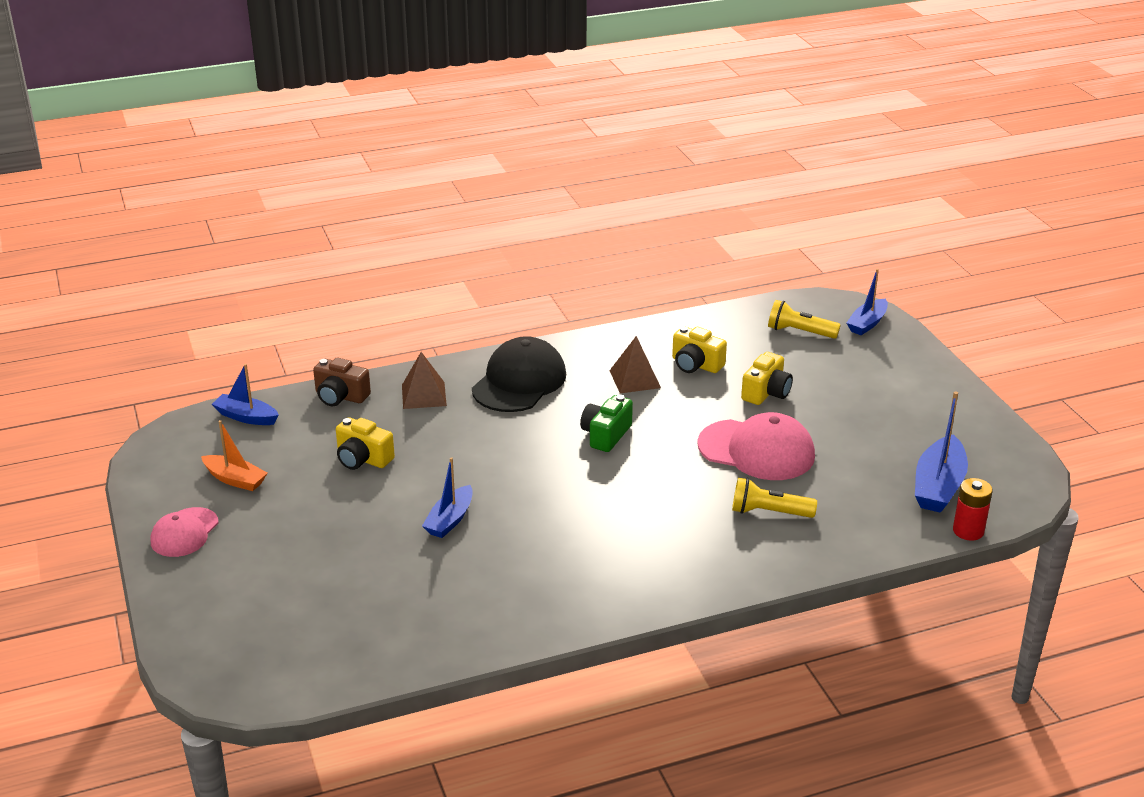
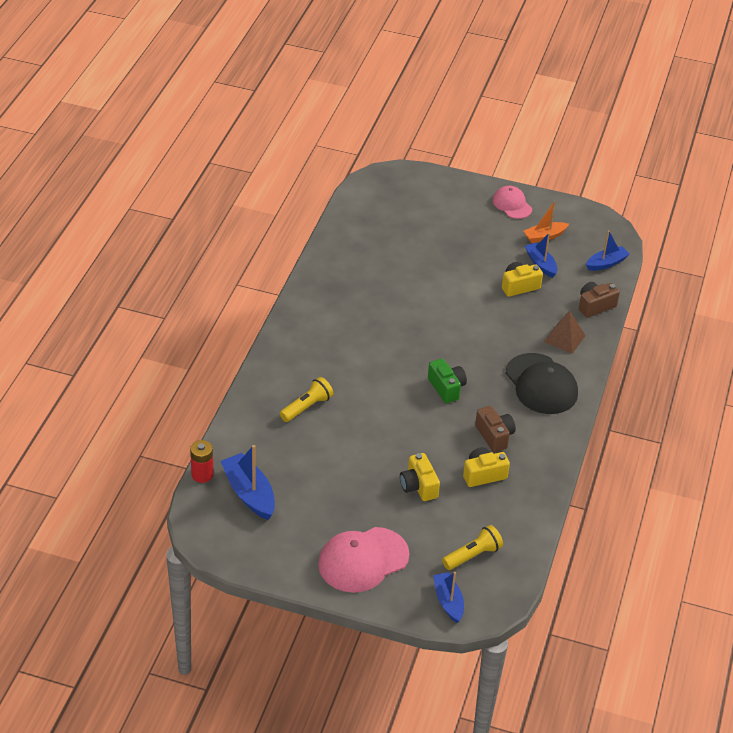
camera: 125 degrees right, 10 degrees up
blue boat [422,457,473,538] -> blue boat moved to [525,233,557,278]
brown pyramid [609,336,661,393] -> brown camera [475,406,516,452]
pink cap [697,412,815,480] -> pink cap moved to [318,527,410,593]

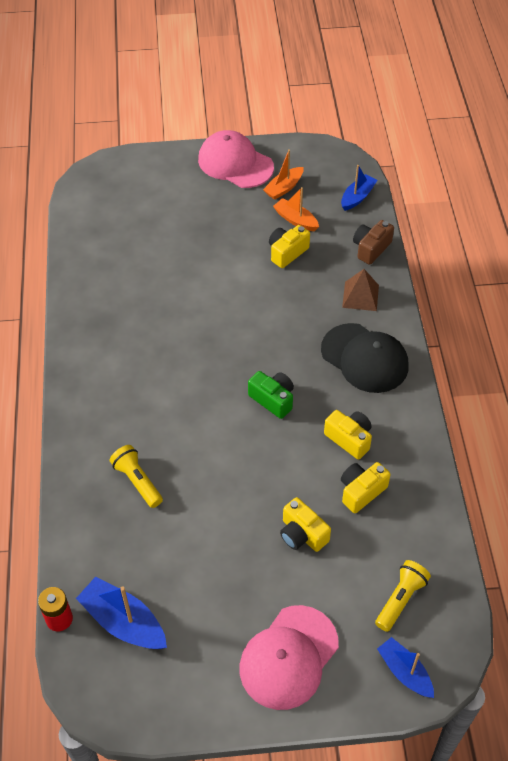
camera: 20 degrees left, 10 degrees up
yellow flashlight [280,377,333,422] -> yellow flashlight turned 60 degrees counterclockwise [110,445,163,508]
brown camera [475,406,516,452] -> yellow camera [324,410,372,460]
pink cap [493,186,532,219] -> pink cap [198,130,274,188], size x1.67
blue boat [525,233,557,278] -> orange boat [273,187,319,231]

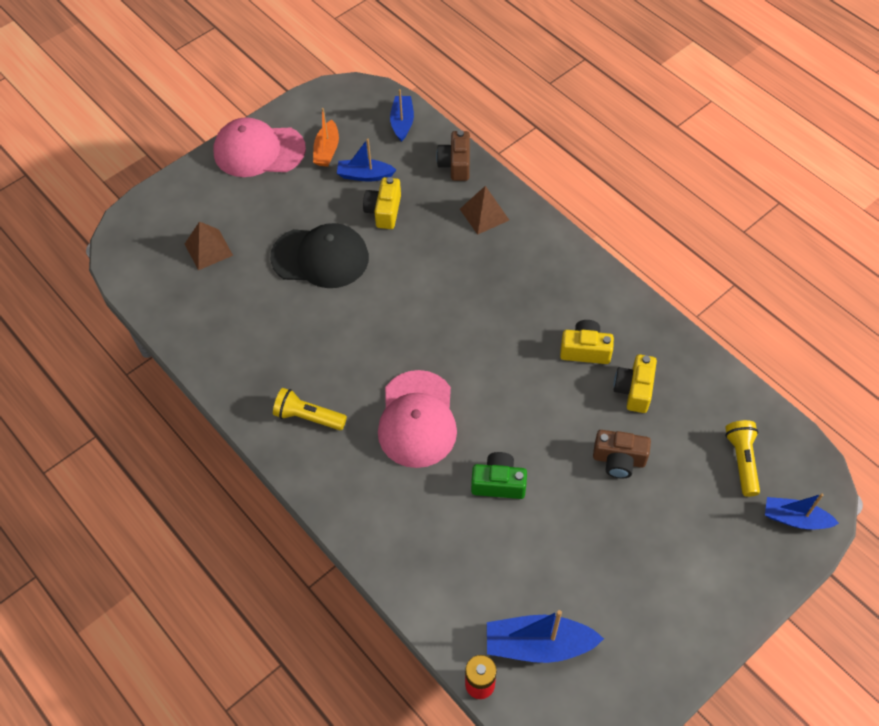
camera: 35 degrees left, 5 degrees up
yellow flashlight [110,445,163,508] -> yellow flashlight moved to [273,388,347,430]
pink cap [240,605,339,710] -> pink cap moved to [378,370,457,468]
green camera [248,371,294,419] -> green camera moved to [471,452,527,499]
orange boat [273,187,319,231] -> blue boat [337,139,396,182]
yellow camera [280,497,331,552] -> brown camera [593,430,651,479]
black cap [321,323,409,393] -> black cap moved to [270,223,369,288]
none -> brown pyramid [185,221,233,270]

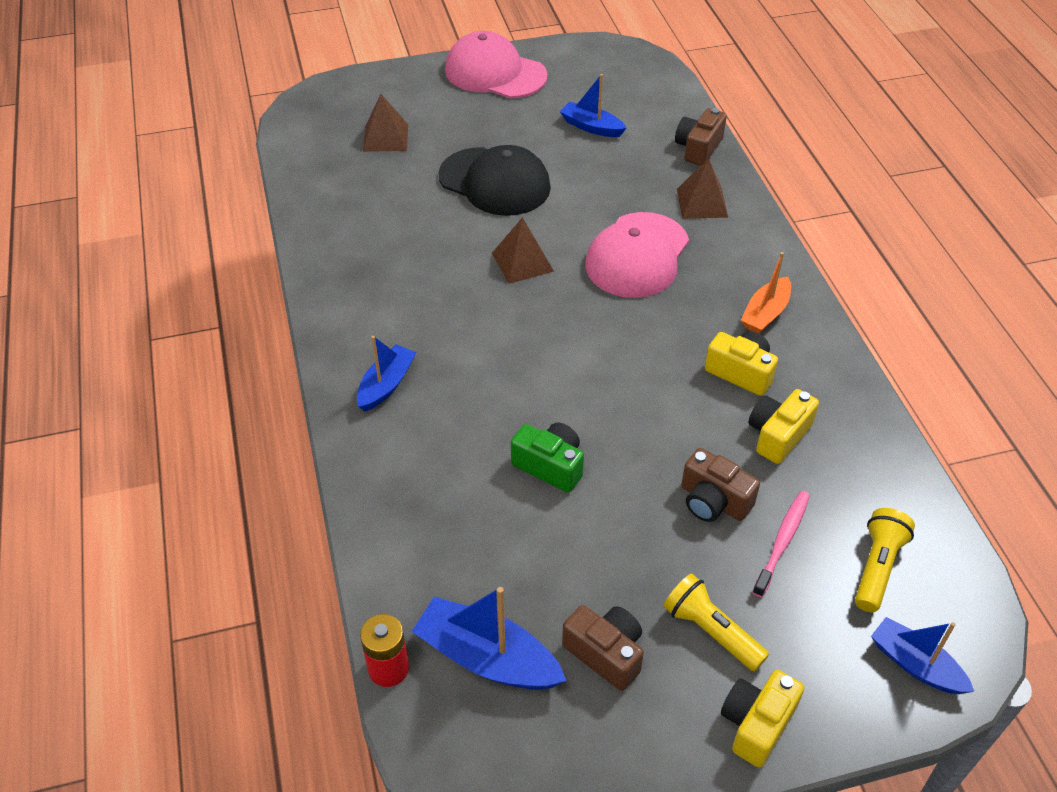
camera: 25 degrees right, 10 degrees down
yellow flashlight [273,388,347,430] -> yellow flashlight moved to [664,573,769,672]
orange boat [313,108,339,167] -> orange boat moved to [741,252,791,333]
yellow camera [363,177,401,229] -> yellow camera moved to [721,670,804,768]
pink cap [378,370,457,468] -> pink cap moved to [585,212,689,298]
blue boat [390,89,414,142] -> blue boat moved to [357,336,416,411]
none -> brown pyramid [492,217,554,284]
none -> brown camera [562,605,644,691]
none -> pink toothbrush [752,491,810,598]

